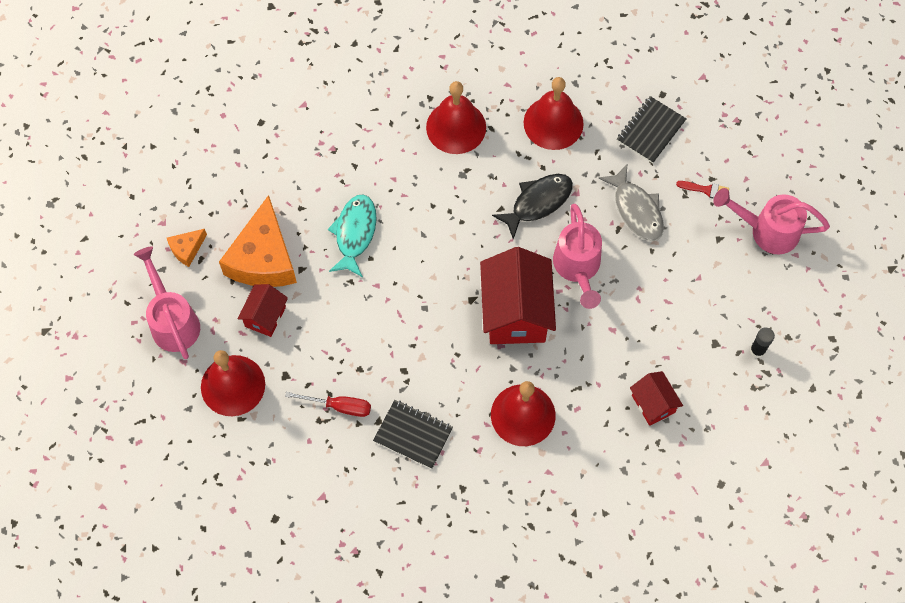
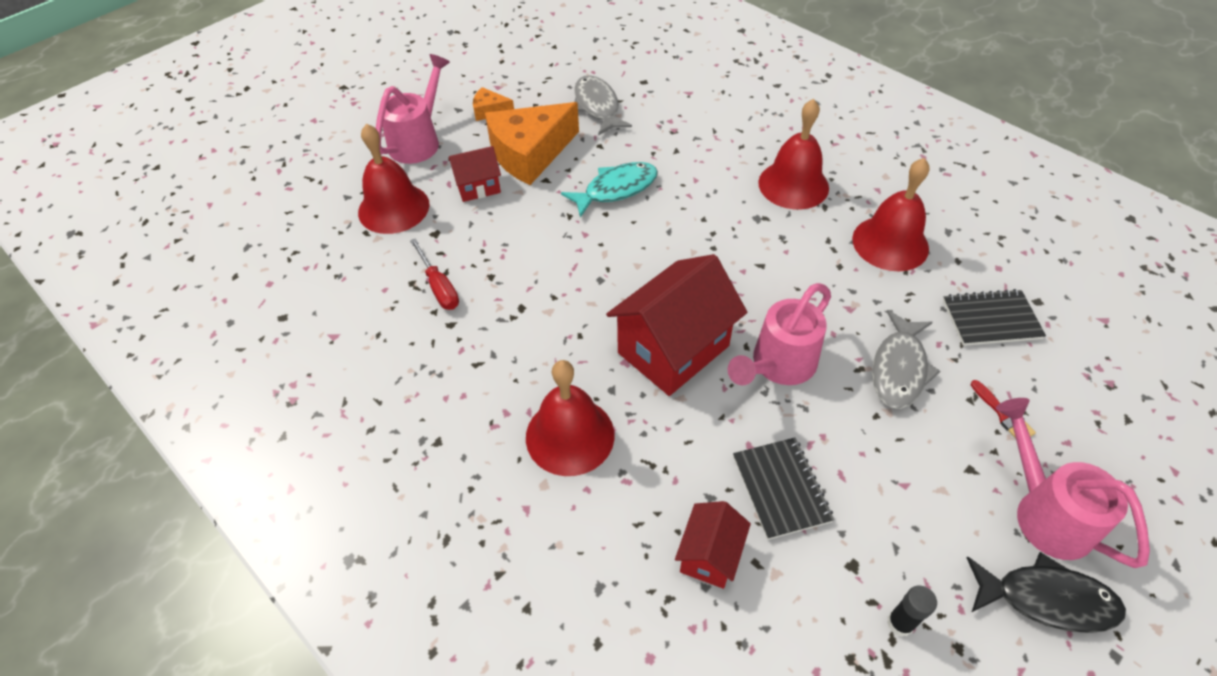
camera: 50 degrees right, 15 degrees down
black notebook [373,400,453,469] -> black notebook moved to [733,438,834,540]
black fish [492,174,573,239] -> black fish moved to [967,552,1126,633]
none -> grey fish [574,75,632,136]

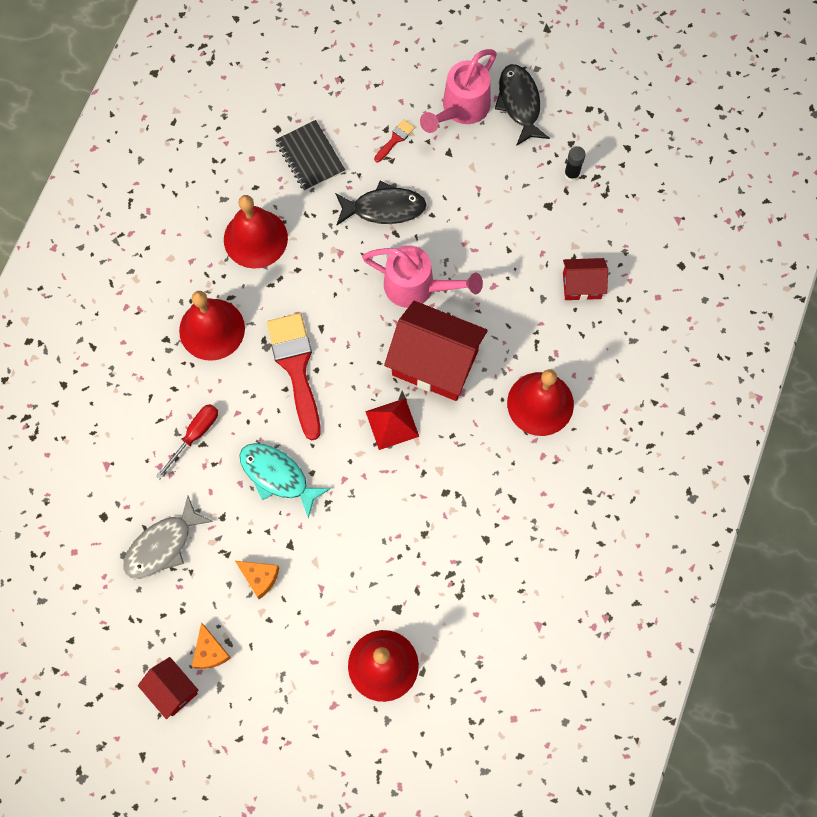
camera: 115 degrees left, 20 degrees up
pink watering can [376,54,450,164] -> none
red screwdriver [410,238,459,310] -> red screwdriver moved to [156,404,218,479]
red house [448,146,501,202] -> red house moved to [138,657,199,719]
orange cheese [485,102,579,185] -> orange cheese [235,561,279,599], size x0.45
black notebook [733,438,834,540] -> none
grey fish [872,310,940,409] -> black fish [335,181,427,225]
none -> red brush [267,313,321,440]
none -> red pyramid [365,398,419,450]

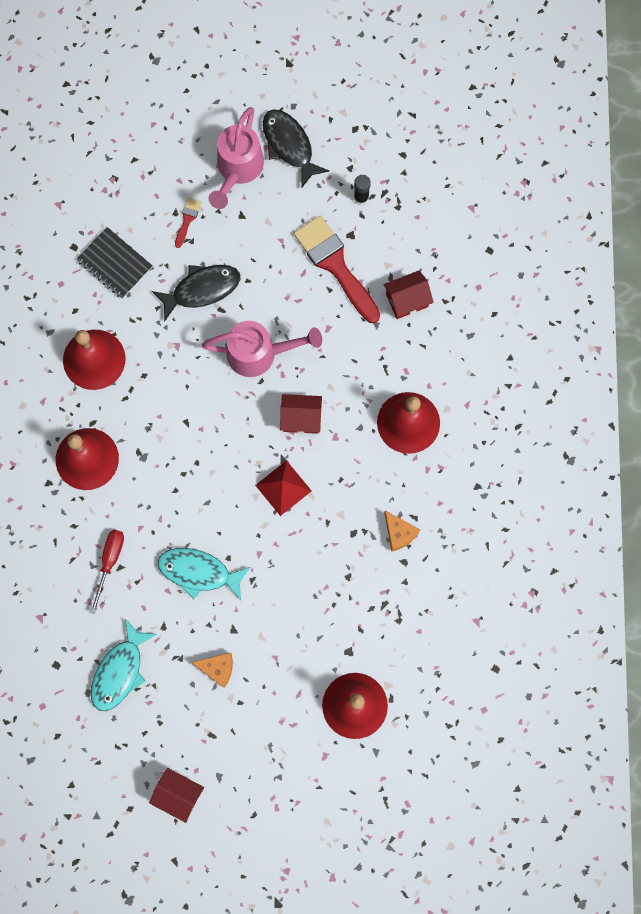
camera: 20 degrees left, 5 degrees up
grey fish [123,496,213,579] -> turquoise fish [91,619,157,711]
orange cheese [192,623,231,669] -> orange cheese moved to [384,511,420,551]
red brush [267,313,321,440] -> red brush moved to [294,216,380,323]
red house [384,301,488,401] -> red house [280,394,322,434], size x0.53

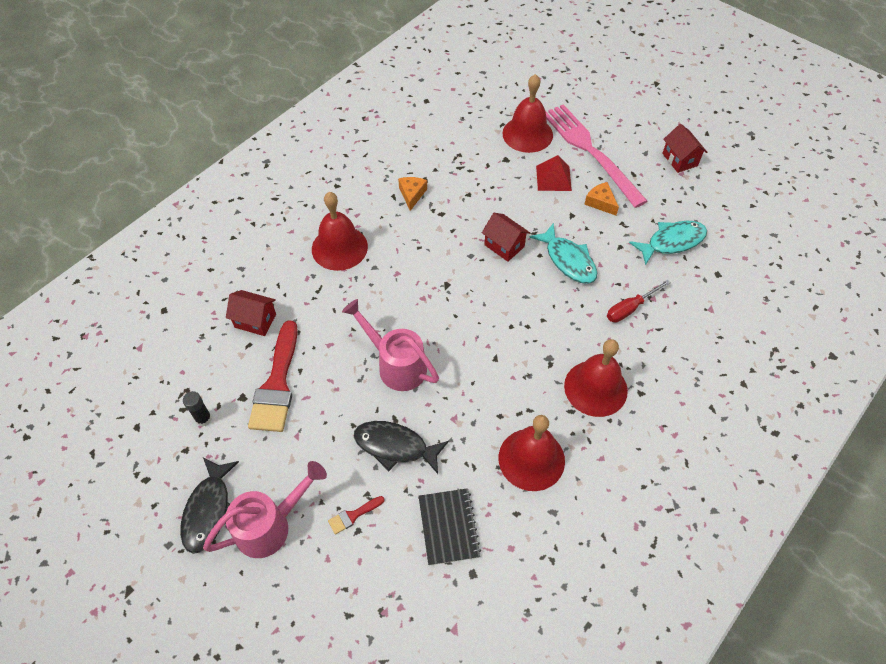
camera: 140 degrees left, 20 degrees down
red pyramid [255,460,311,516] -> red pyramid moved to [536,155,572,191]
red house [280,394,322,434] -> red house moved to [482,213,530,262]
none -> pink fork [546,104,648,208]

